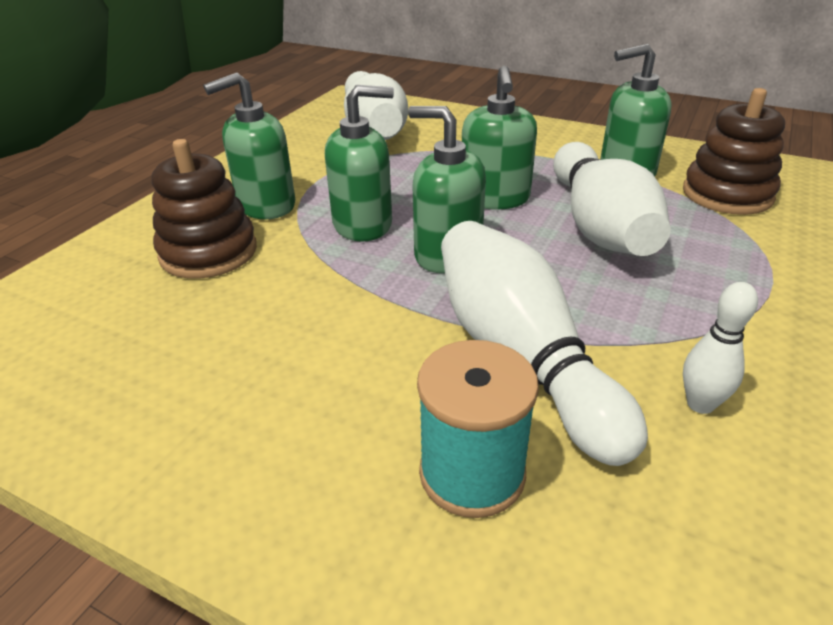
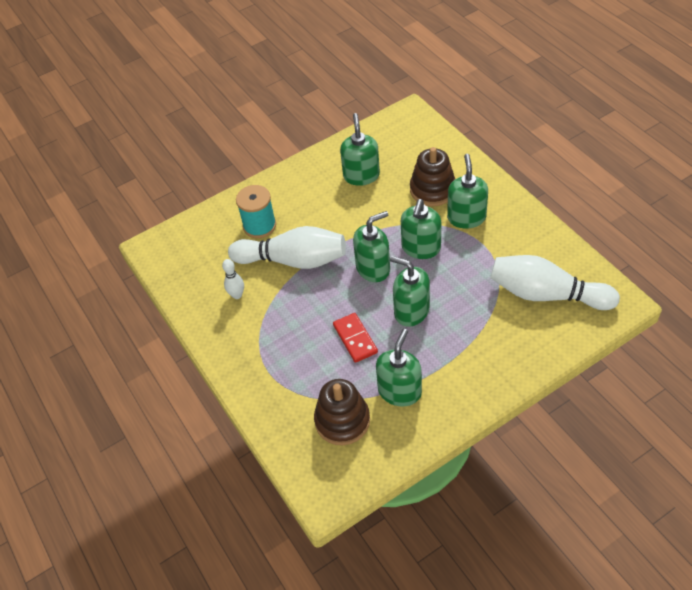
camera: 125 degrees right, 15 degrees up
white bowling pin [553,142,671,256] -> red domino [333,313,378,363]
none -> green soap dispenser [340,113,380,186]

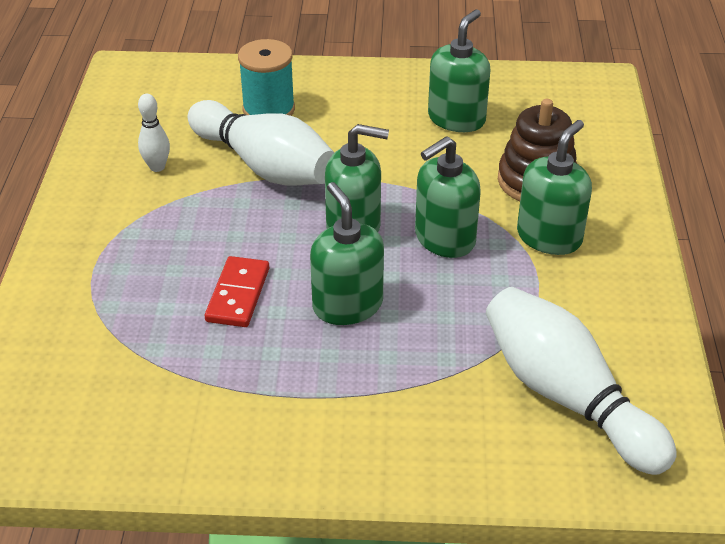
camera: 30 degrees right, 10 degrees down
brown stacking toy [314,379,370,445] -> none
green soap dispenser [376,329,422,407] -> none

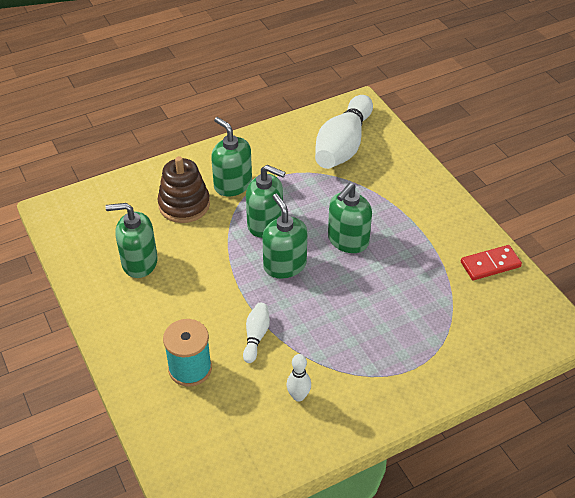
camera: 120 degrees left, 5 degrees up
white bowling pin [188,100,335,185] -> white bowling pin [243,303,270,363], size x0.45
red domino [205,256,269,327] -> red domino moved to [461,245,522,280]
green soap dispenser [517,120,592,255] -> green soap dispenser turned 45 degrees clockwise [211,117,252,196]

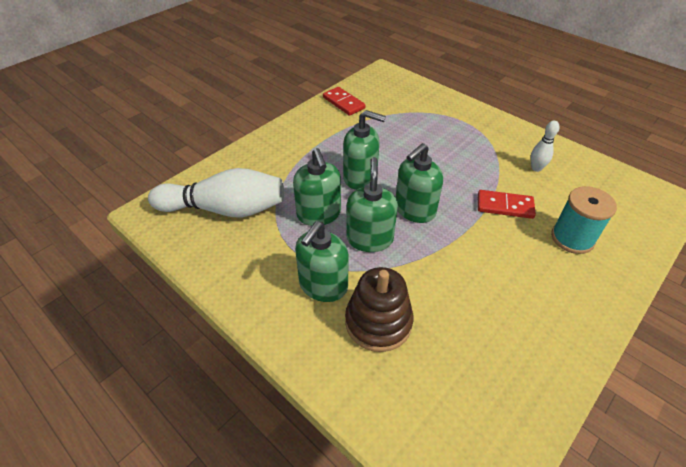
camera: 110 degrees left, 0 degrees up
green soap dispenser [106,203,158,278] -> green soap dispenser moved to [293,148,341,226]
white bowling pin [243,303,270,363] -> red domino [478,190,536,219]

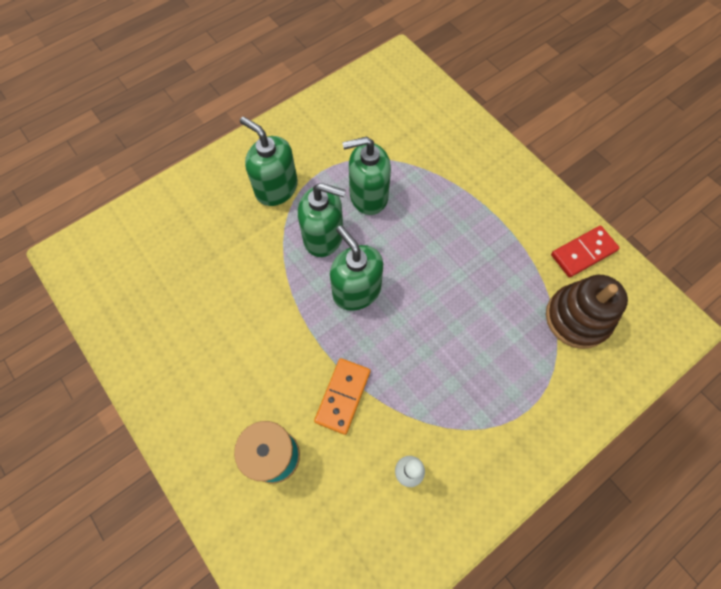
camera: 100 degrees right, 20 degrees up
white bowling pin [148,168,284,218] -> none
green soap dispenser [343,110,386,190] -> none
brown stacking toy [345,267,413,352] -> brown stacking toy moved to [546,275,628,349]
red domino [478,190,536,219] -> orange domino [314,358,371,435]

